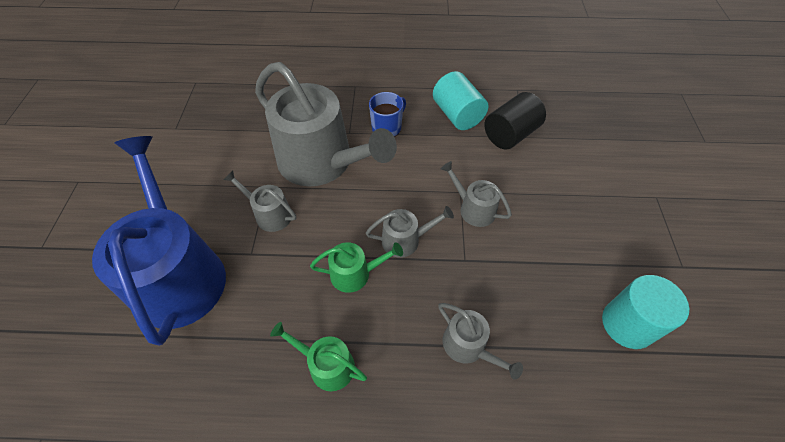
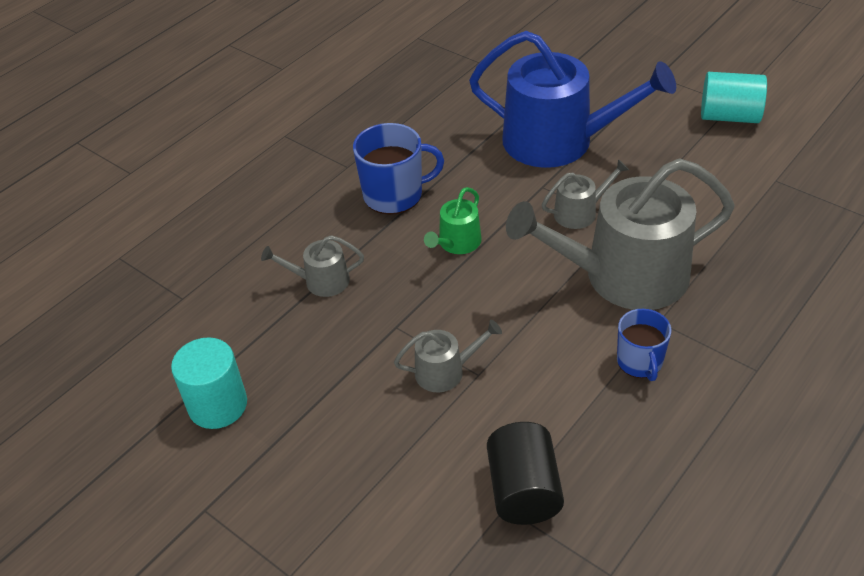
camera: 130 degrees right, 10 degrees down
green watering can [270,322,367,391] -> blue mug [353,123,444,215]
grey watering can [366,206,454,258] -> none
turquoise cylinder [433,71,488,130] -> turquoise cylinder moved to [701,72,767,123]

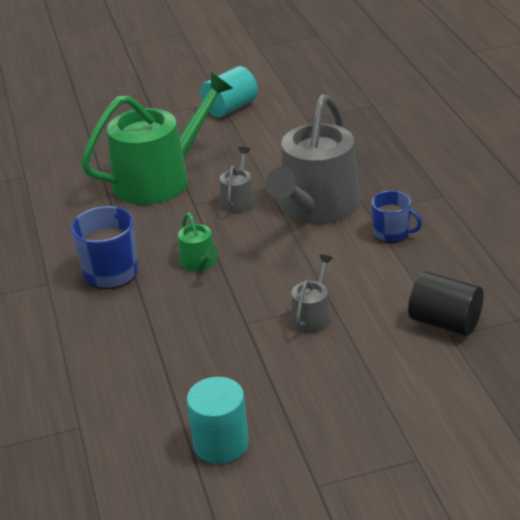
camera: 55 degrees left, 10 degrees down
grey watering can [261,235,364,297] -> none
blue watering can [469,31,676,168] -> green watering can [81,72,233,205]

